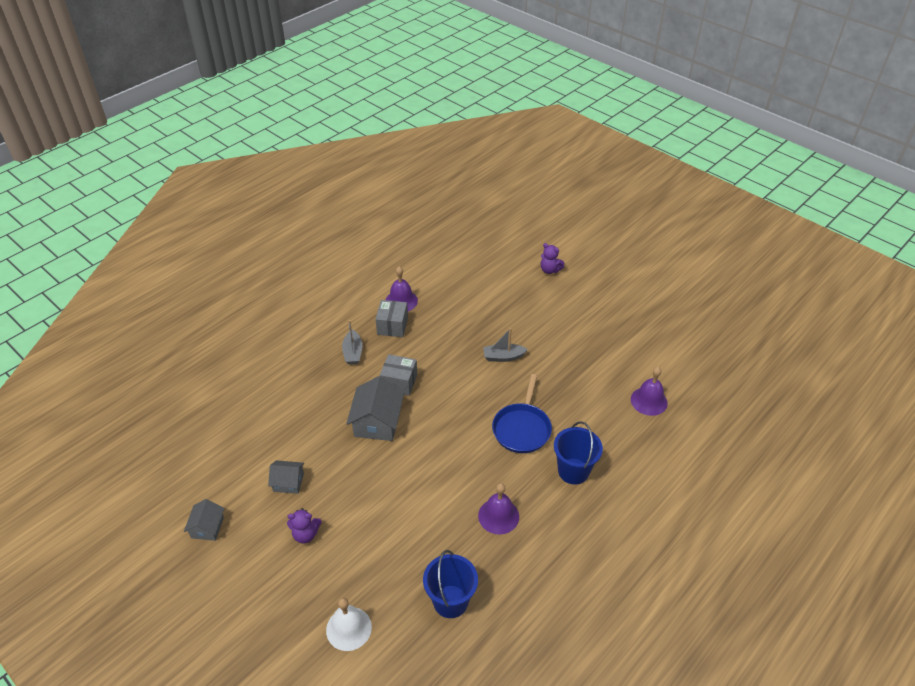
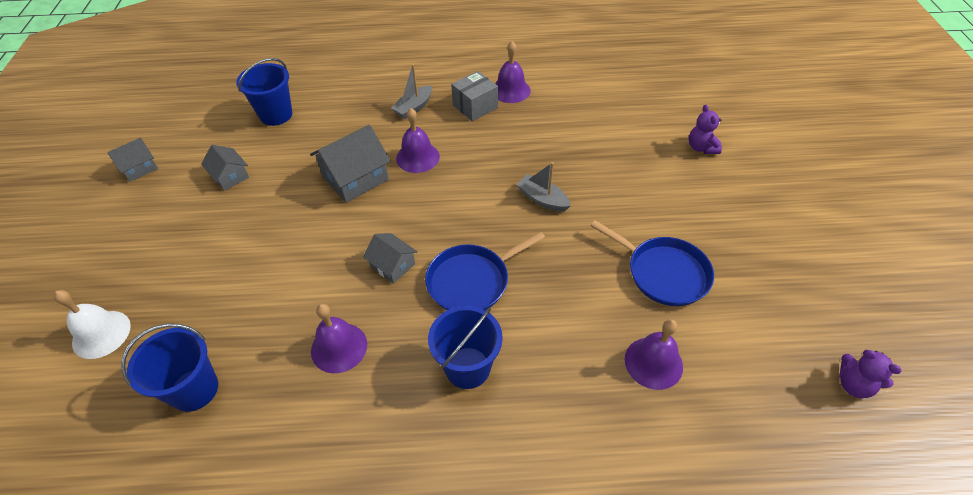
camera: 45 degrees right, 5 degrees up
purple teddy bear [287,508,322,544] -> purple teddy bear moved to [839,350,902,398]
grey box [380,354,417,396] -> purple bell [396,108,440,173]
none -> blue bucket [236,58,292,126]
none -> grey house [363,233,418,284]
none -> blue pan [590,220,714,306]

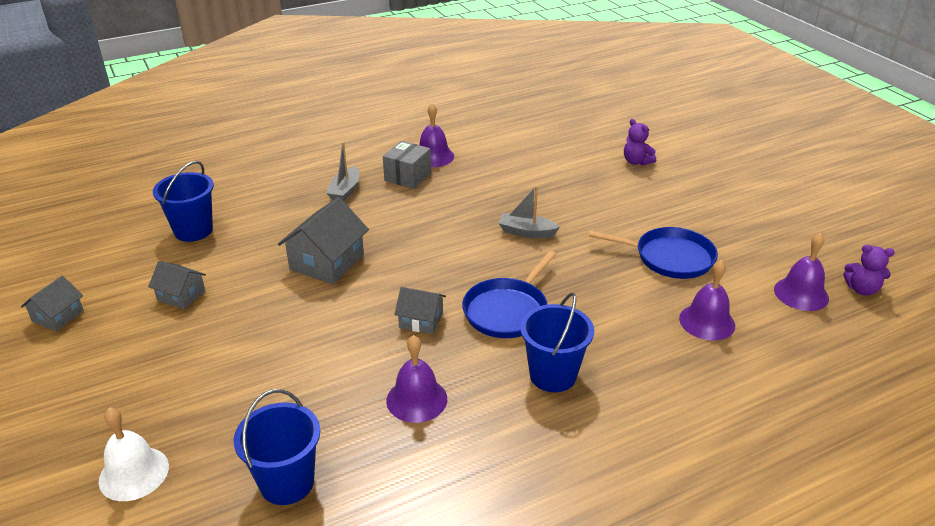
camera: 25 degrees left, 15 degrees down
purple bell [396,108,440,173] -> purple bell moved to [774,233,829,311]

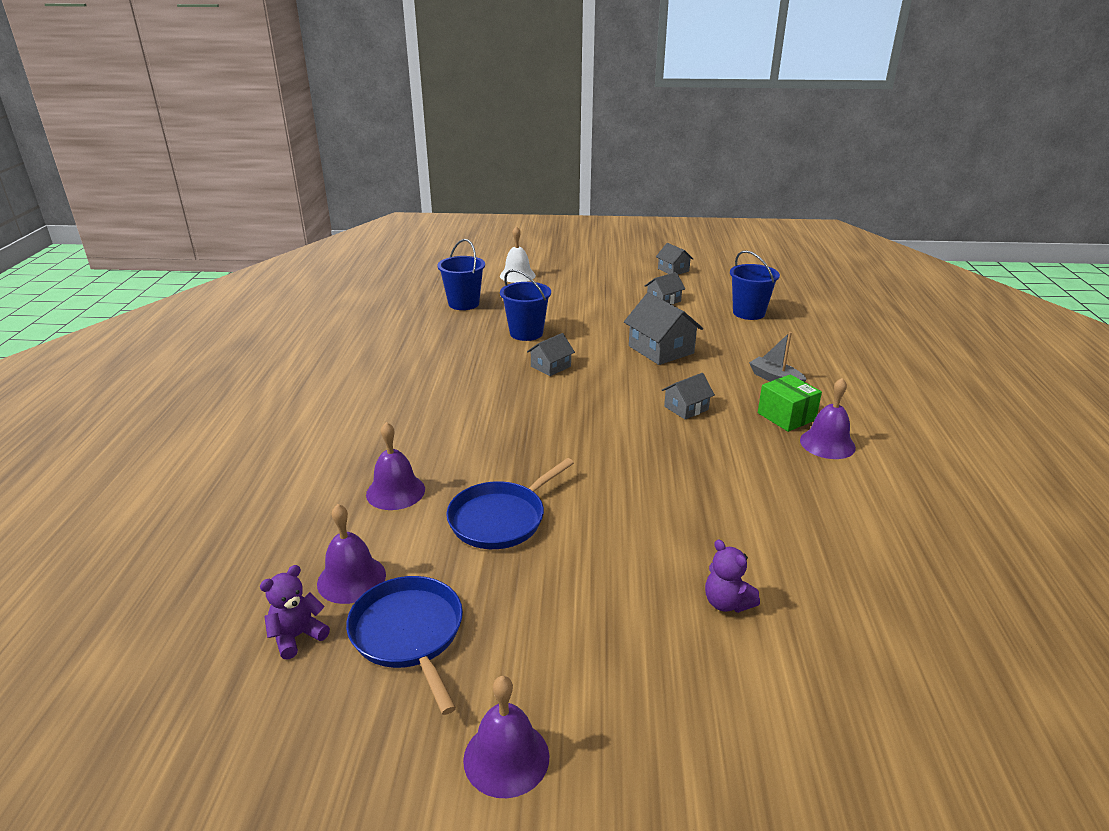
camera: 120 degrees right, 5 degrees down
grey box [383,141,431,189] -> green box [758,374,822,432]
purple bell [386,335,447,423] -> purple bell moved to [463,676,549,798]
blue pan [462,251,556,338] -> blue pan moved to [346,576,463,715]
grey boat [499,185,560,238] -> none
blue bucket [520,293,594,392] -> blue bucket moved to [500,269,551,341]
purple teddy bear [624,119,656,166] -> purple teddy bear turned 120 degrees counterclockwise [705,540,760,613]
none -> grey house [662,373,715,420]

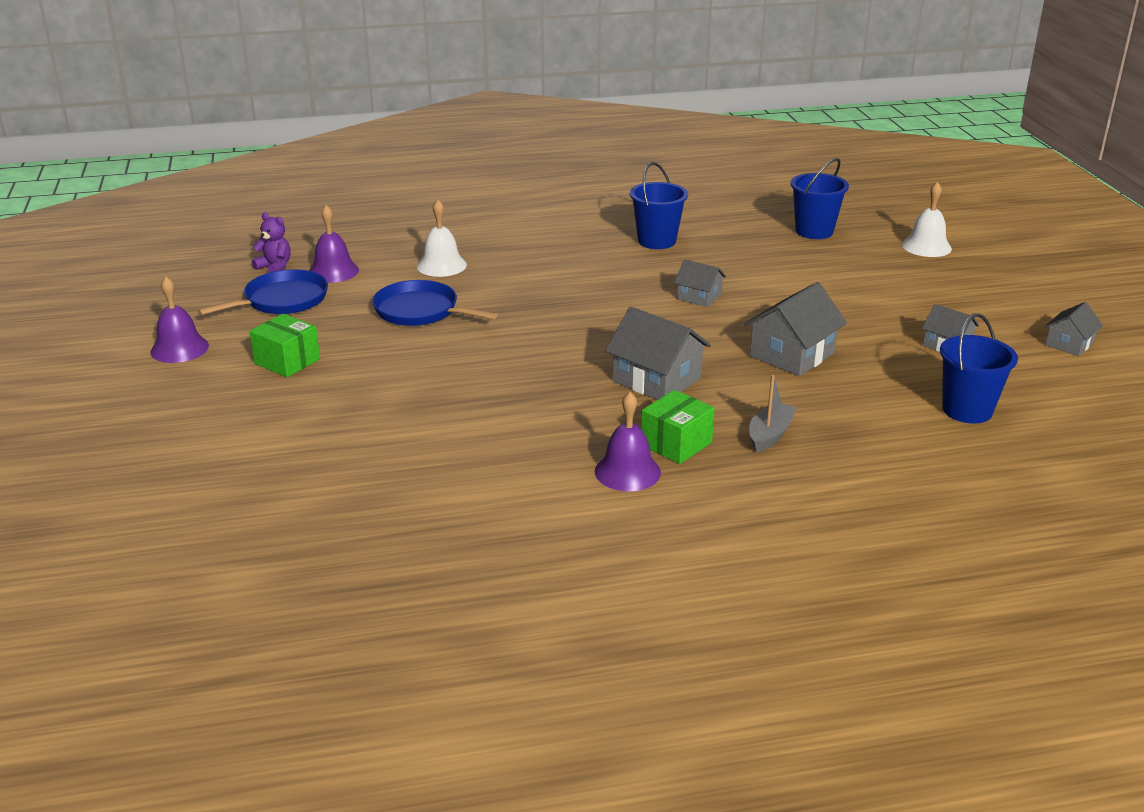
camera: 75 degrees right, 0 degrees up
purple bell [366,422,425,510] -> white bell [417,199,467,277]
blue bucket [500,269,551,341] -> blue bucket moved to [630,162,688,249]
grey house [662,373,715,420] -> grey house [605,307,711,400], size x1.70
purple teddy bear [705,540,760,613] -> none
none -> green box [249,314,320,377]

